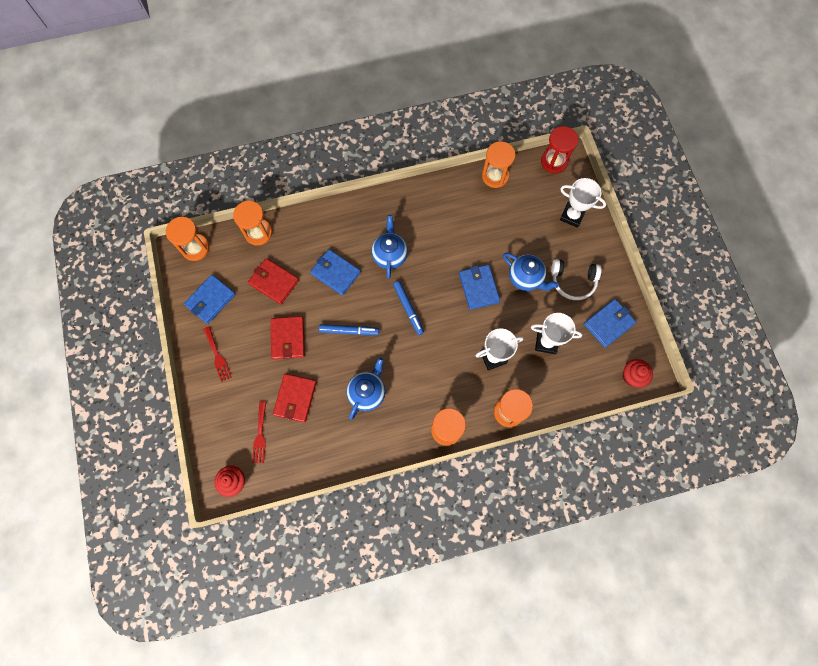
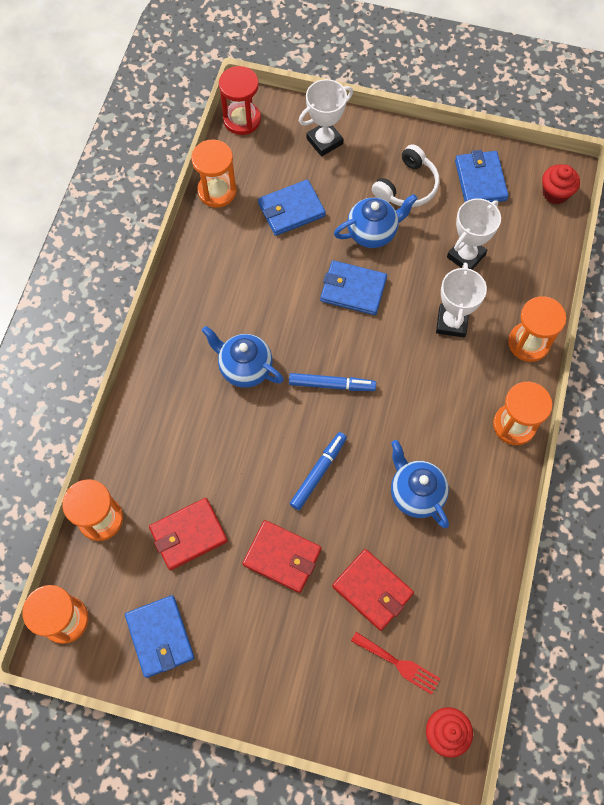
camera: 60 degrees left, 5 degrees down
red fork [203,326,232,382] -> none
blue wallet [310,249,361,296] -> blue wallet moved to [258,179,326,236]

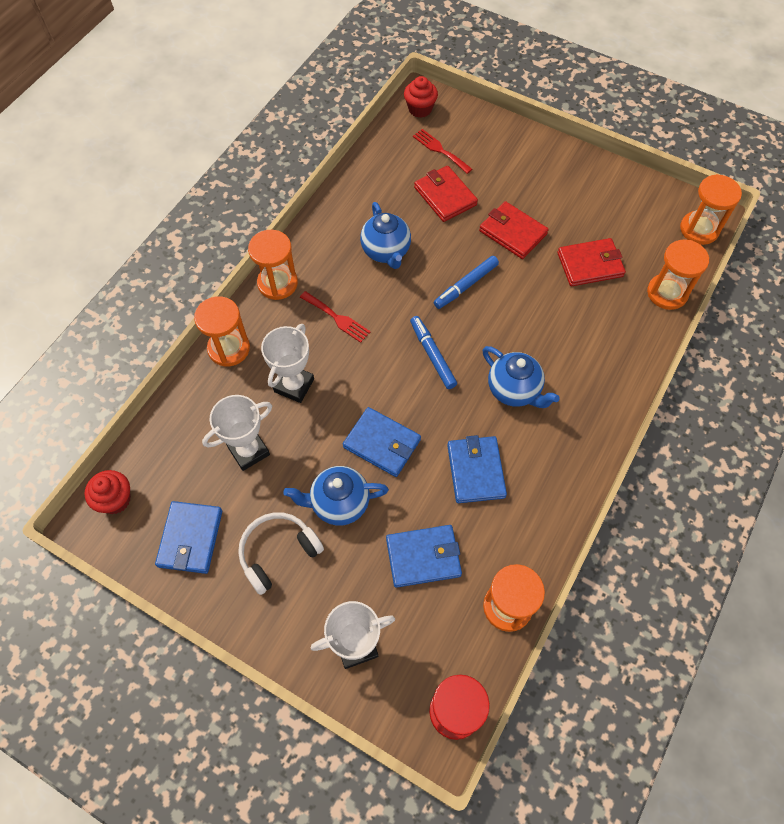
camera: 165 degrees left, 5 degrees down
blue wallet [125,595,195,678] -> blue wallet moved to [447,435,507,503]
blue marker [289,373,376,391] -> blue marker turned 45 degrees clockwise [410,316,457,389]
none -> red fork [300,291,371,343]

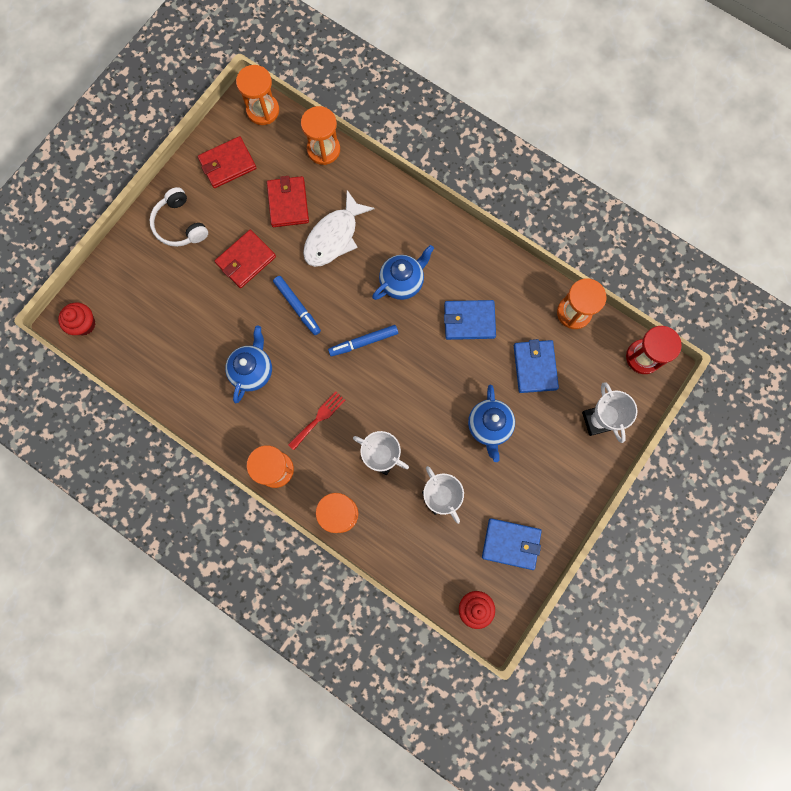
camera: 85 degrees left, 15 degrees up
white headphones [238,512,324,595] -> white headphones moved to [149,187,208,247]
blue wallet [343,407,421,477] -> none
blue teapot [360,202,411,269] -> blue teapot turned 60 degrees counterclockwise [225,326,272,403]
red fork [413,129,472,174] -> none
red wallet [414,166,478,222] -> red wallet moved to [198,136,256,188]
none -> white fish [303,190,375,267]

